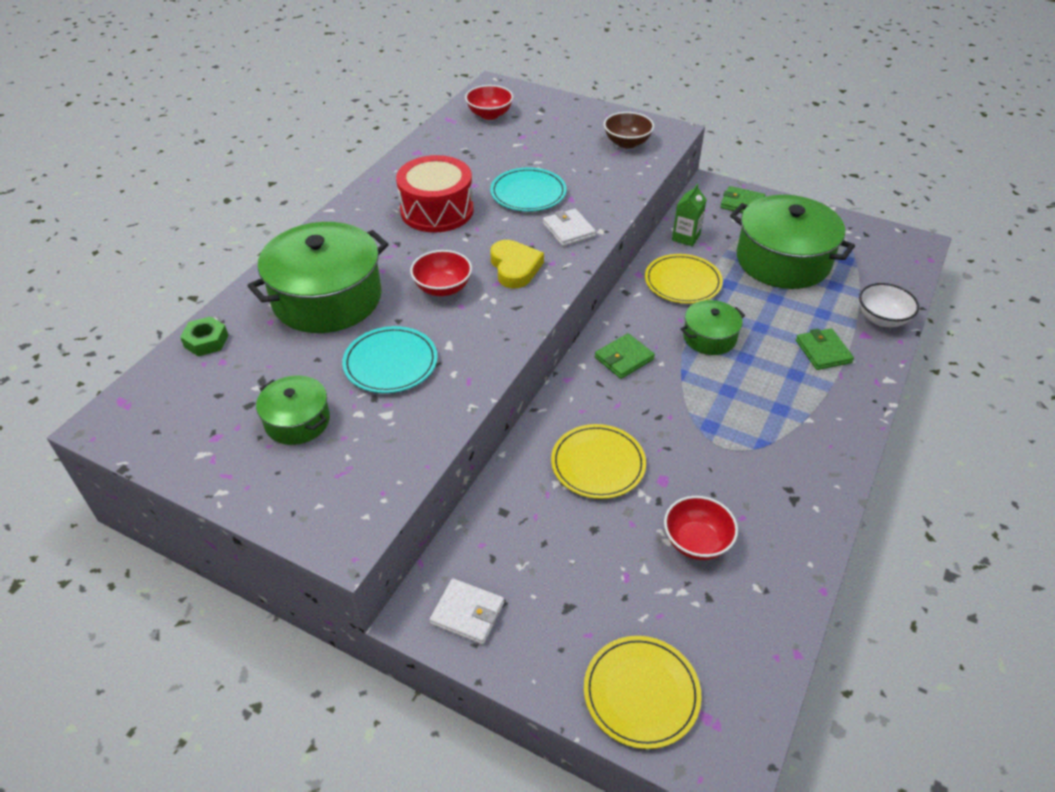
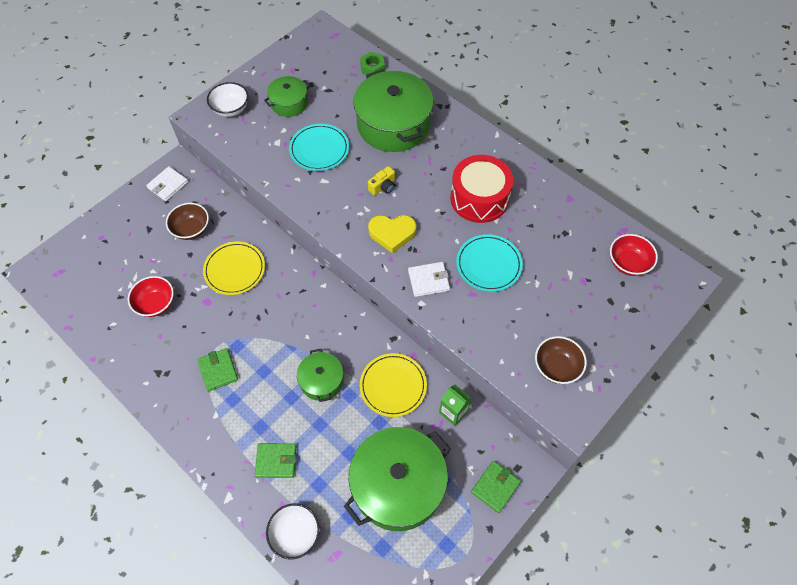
camera: 105 degrees right, 15 degrees up
red bowl [410,250,472,296] -> yellow camera [368,166,395,196]
yellow plate [584,636,702,749] -> none
green wallet [595,333,655,379] -> green wallet moved to [197,348,238,392]
none -> brown bowl [166,203,209,240]
none -> white bowl [207,82,248,117]

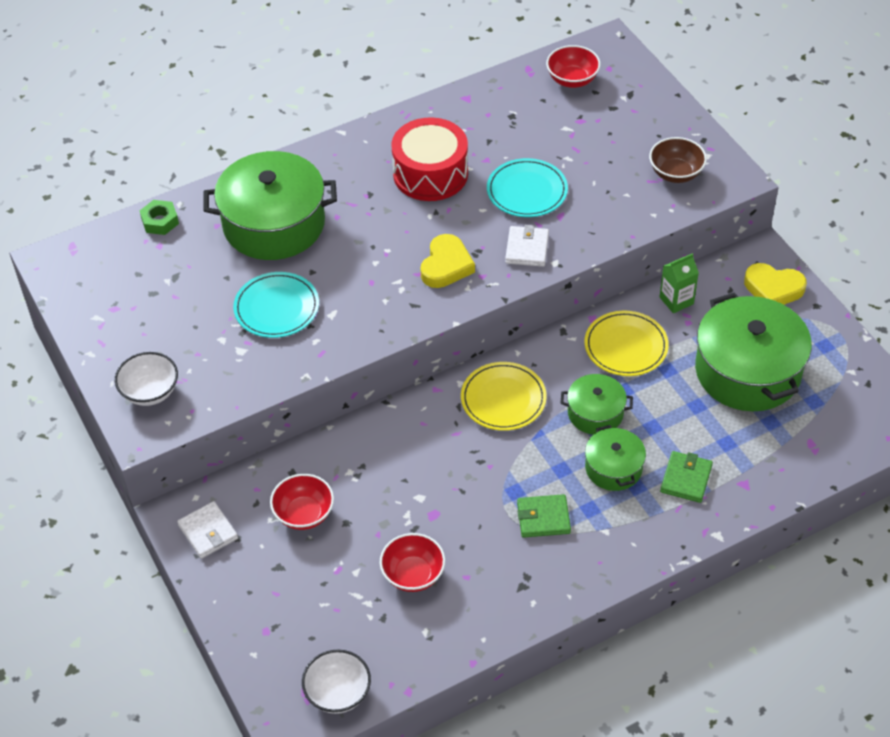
camera: 70 degrees left, 10 degrees down
brown bowl [166,203,209,240] -> red bowl [270,474,334,530]
yellow plate [203,242,265,295] -> yellow plate moved to [461,362,547,431]
green pot [264,76,310,117] -> green pot moved to [585,425,646,491]
white bowl [266,504,320,559] -> white bowl moved to [302,649,371,714]
yellow camera [368,166,395,196] -> none
green wallet [471,461,521,513] -> yellow heart [744,263,807,305]

